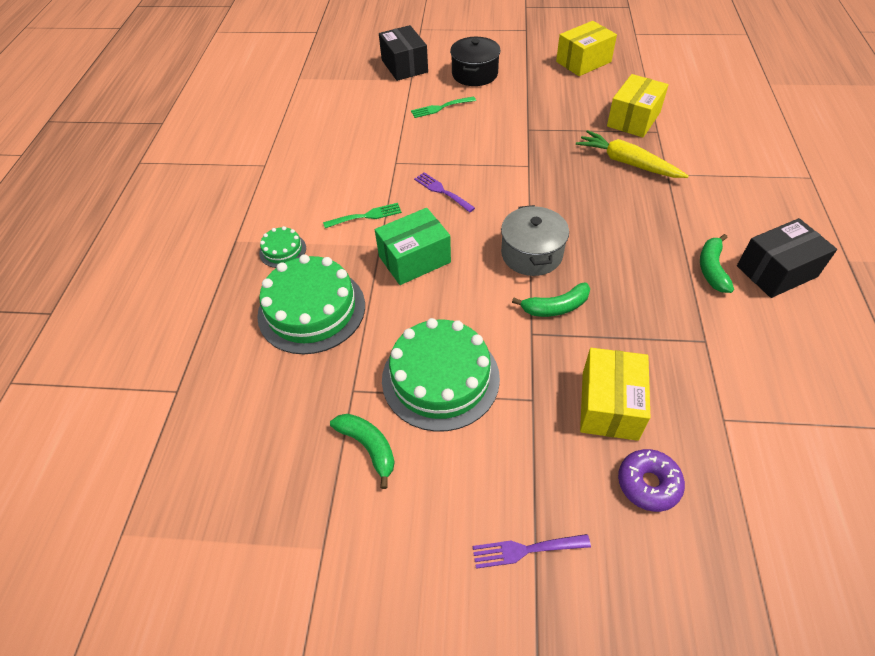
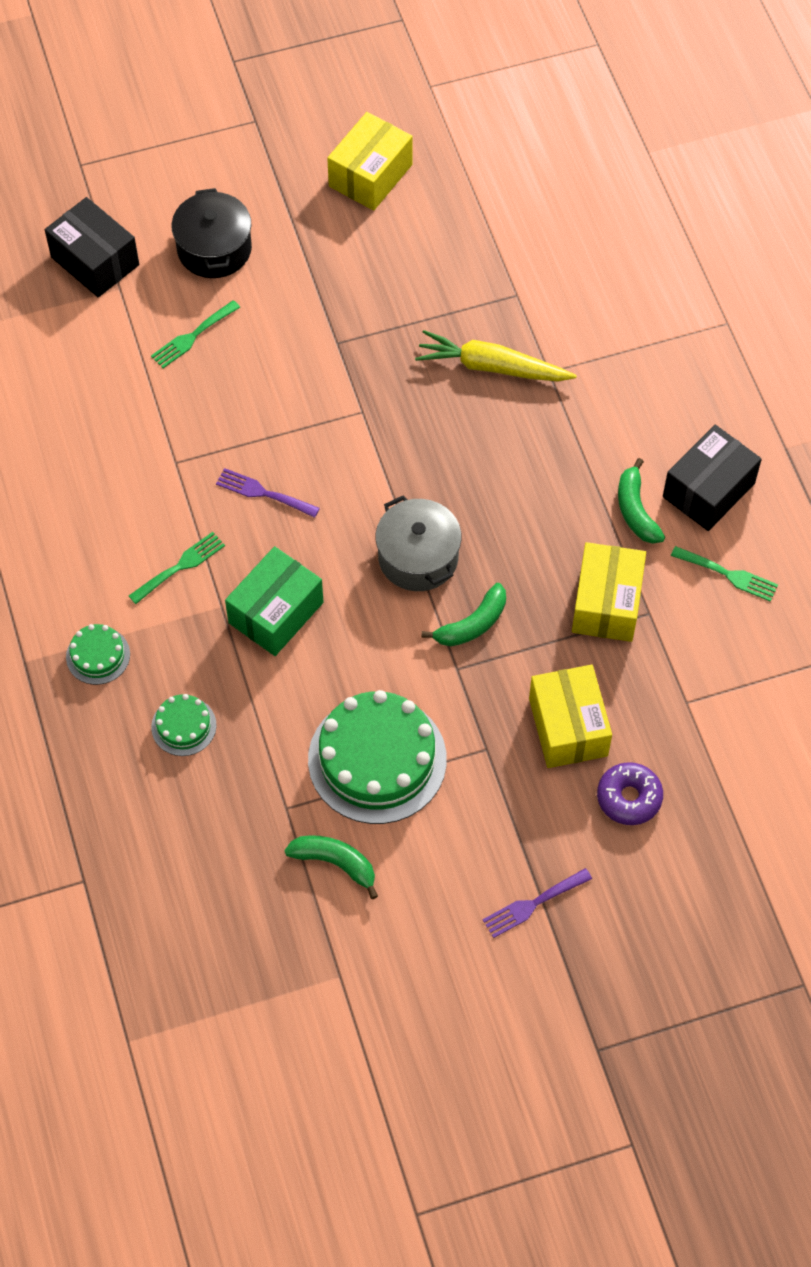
camera: 25 degrees left, 10 degrees up
green cake [257,254,365,354] -> green cake [151,694,216,756], size x0.47
yellow box [607,74,669,138] -> yellow box moved to [572,542,646,642]
none -> green fork [671,546,778,602]

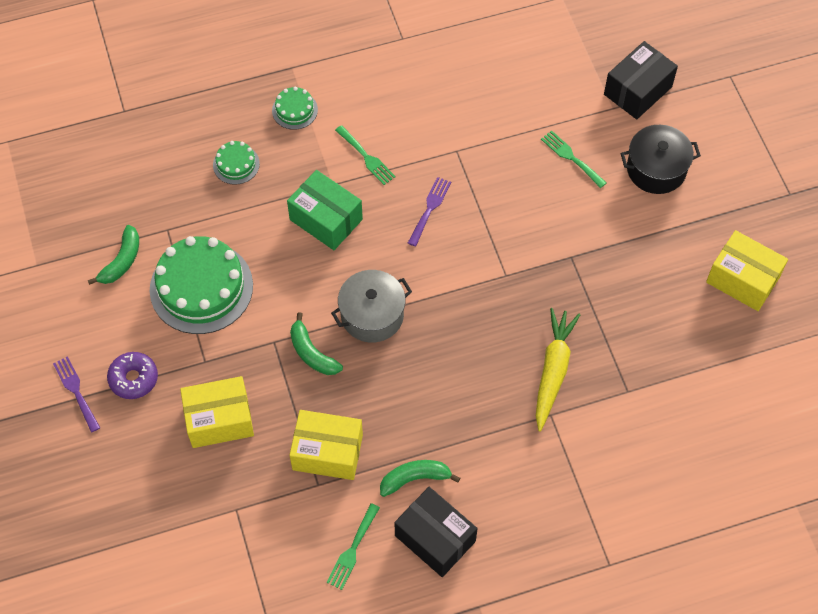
camera: 90 degrees right, 0 degrees up
purple donut [597,762,663,825] -> purple donut moved to [107,352,158,399]

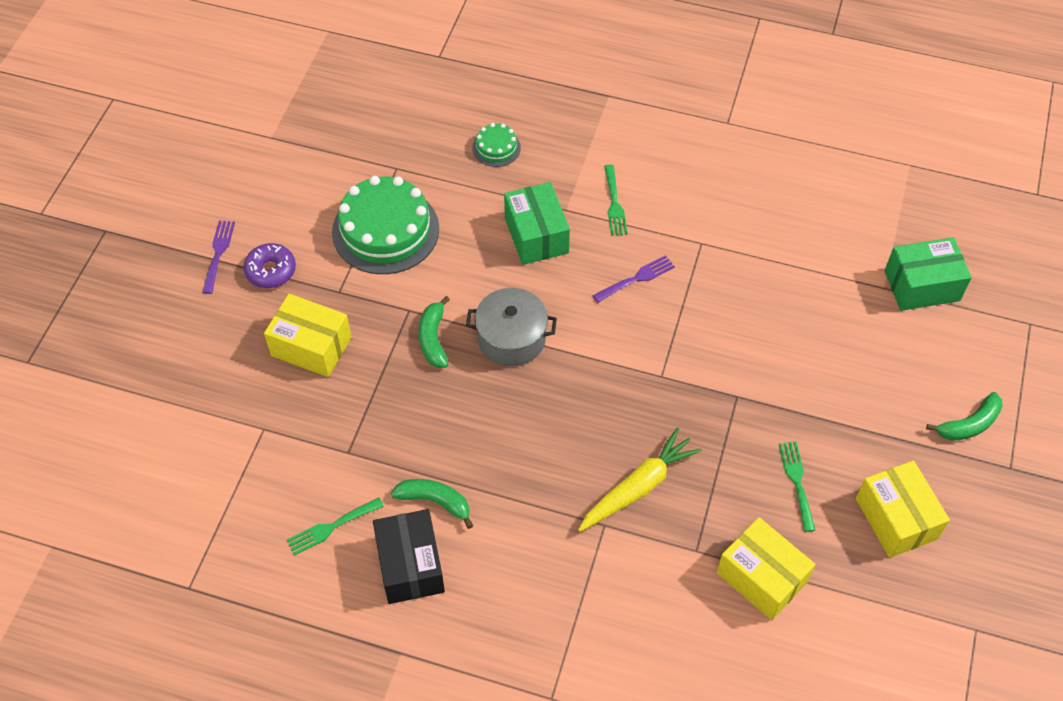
camera: 35 degrees right, 5 degrees down
green banana [88,225,139,285] -> green banana moved to [926,392,1003,441]
green cake [272,87,318,130] -> none
yellow box [290,410,363,480] -> yellow box moved to [717,517,816,620]
green fork [541,130,607,188] -> green fork moved to [779,442,815,532]
black box [604,41,678,119] -> green box [884,237,972,311]
black pot [621,125,701,194] -> none

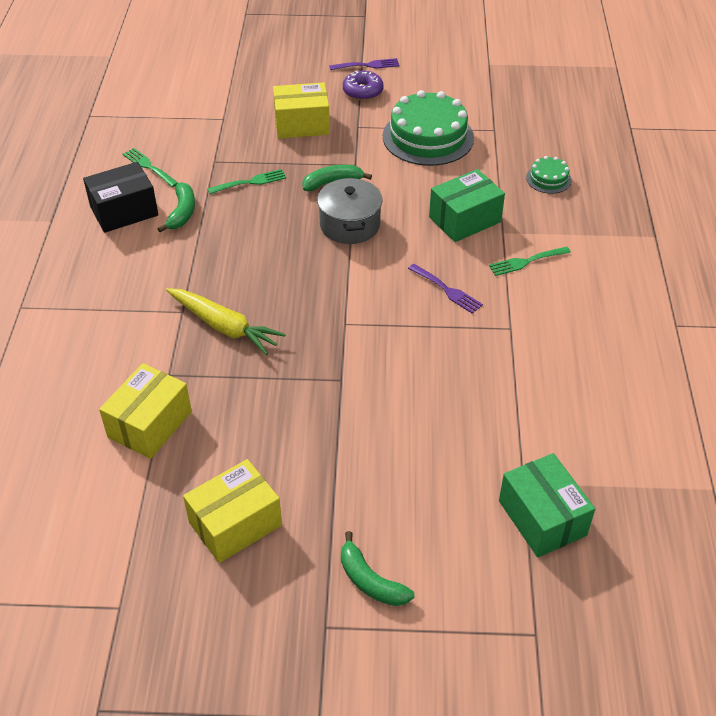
camera: 75 degrees right, 10 degrees down
yellow box [264,294,352,377] -> yellow box turned 75 degrees clockwise [273,82,330,139]
green fork [779,442,815,532] -> green fork moved to [208,169,286,194]

